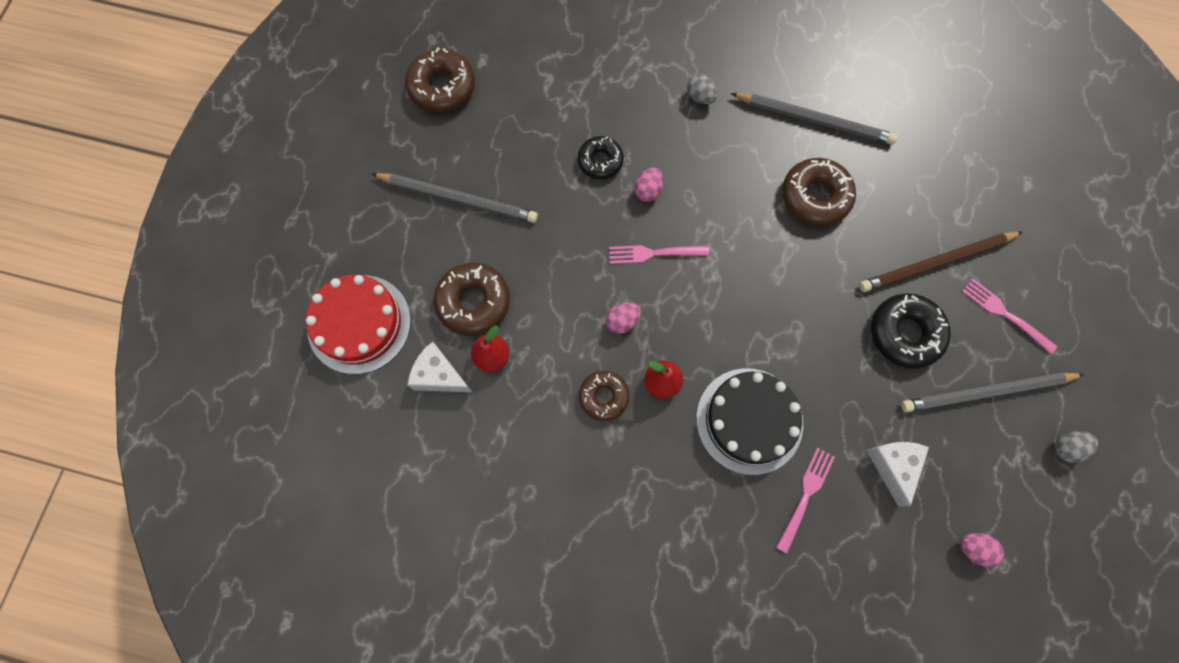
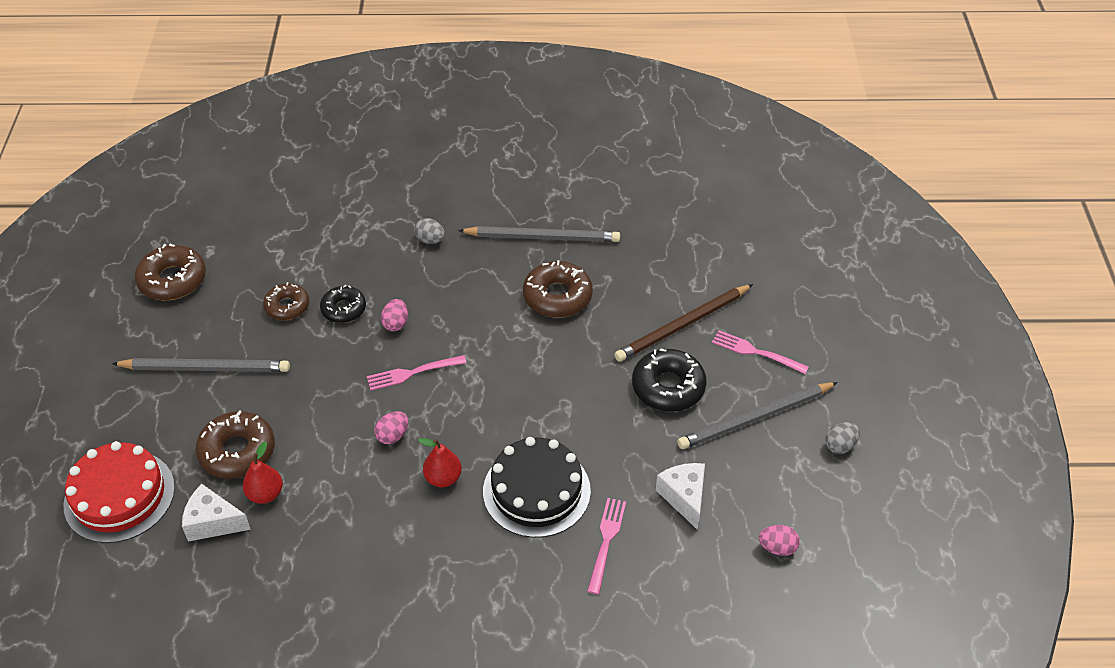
camera: 15 degrees left, 25 degrees down
brown donut [579,371,629,421] -> brown donut moved to [263,282,309,320]

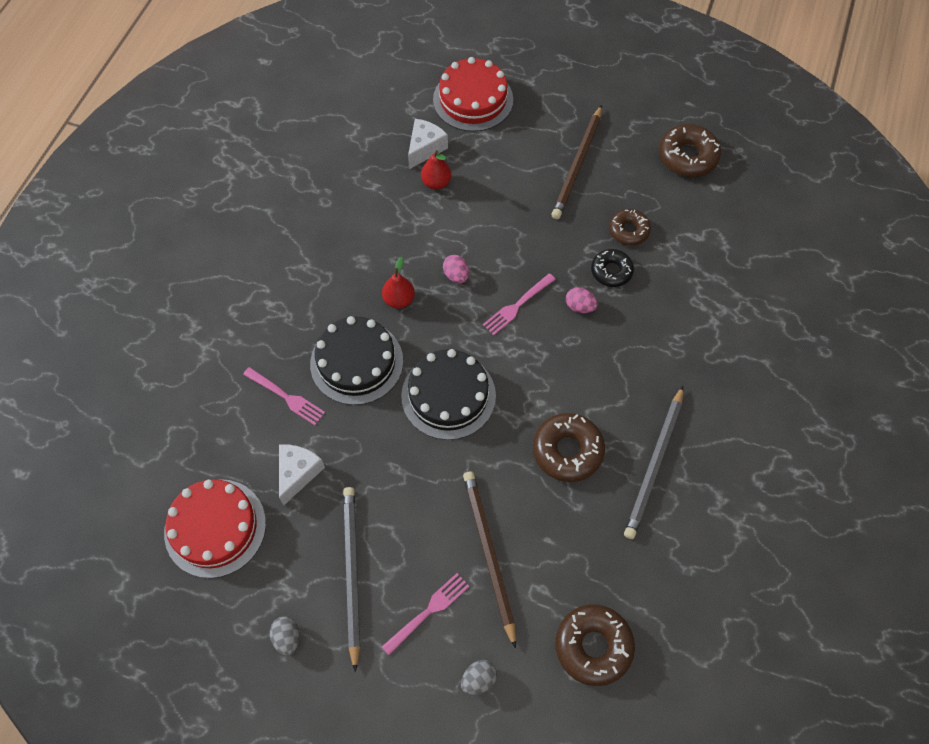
camera: 110 degrees right, 15 degrees up
grey pencil [112,358,290,372] -> brown pencil [551,105,602,219]
brown donut [196,410,275,479] -> brown donut moved to [555,604,635,686]
pink fork [367,355,466,391] -> pink fork turned 135 degrees counterclockwise [483,273,556,335]
grey egg [414,218,445,244] -> grey egg moved to [461,660,497,695]
black donut [632,348,707,411] -> none
white cheese [656,463,705,530] -> white cheese turned 75 degrees counterclockwise [279,445,325,505]
pink egg [759,525,800,556] -> red cake [164,479,266,578]
none -> black cake [401,349,496,440]

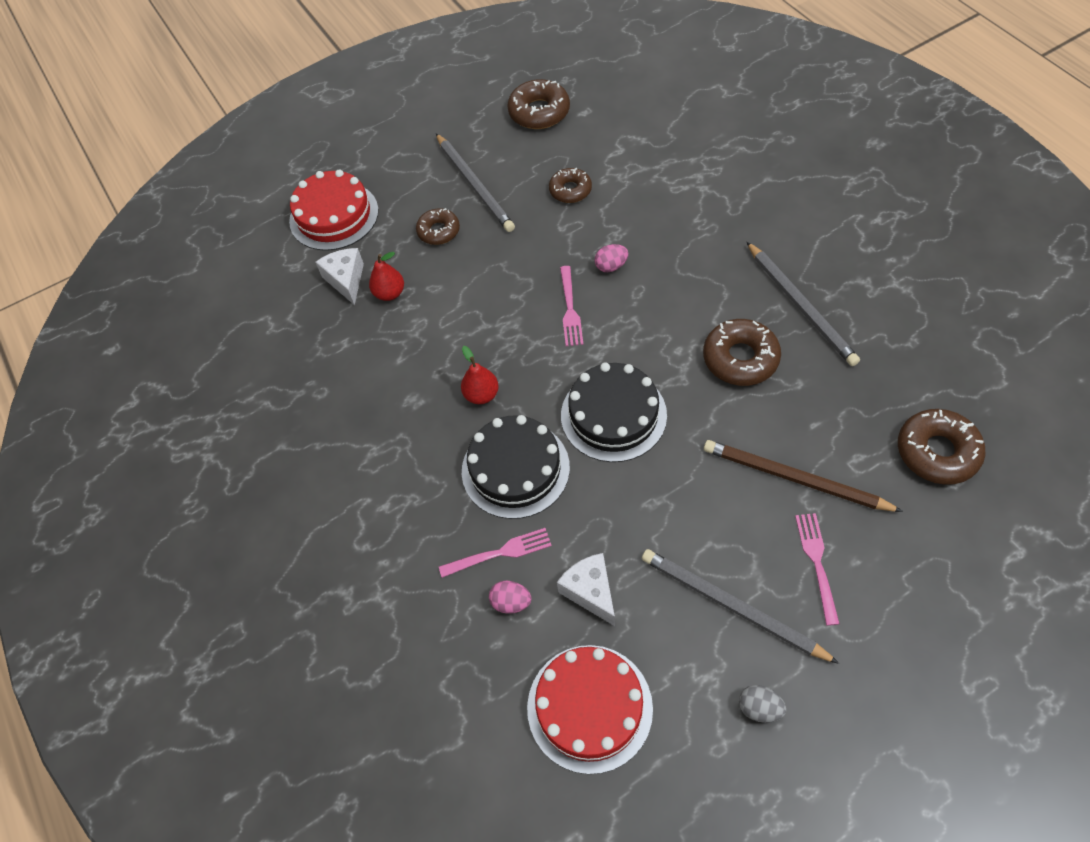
camera: 45 degrees left, 5 degrees down
pink egg [443,255,469,283] -> pink egg moved to [489,581,531,614]
grey egg [461,660,497,695] -> none
brown pencil [551,105,602,219] -> grey pencil [436,133,515,232]
black donut [591,249,634,287] -> none
none -> brown donut [416,208,460,245]

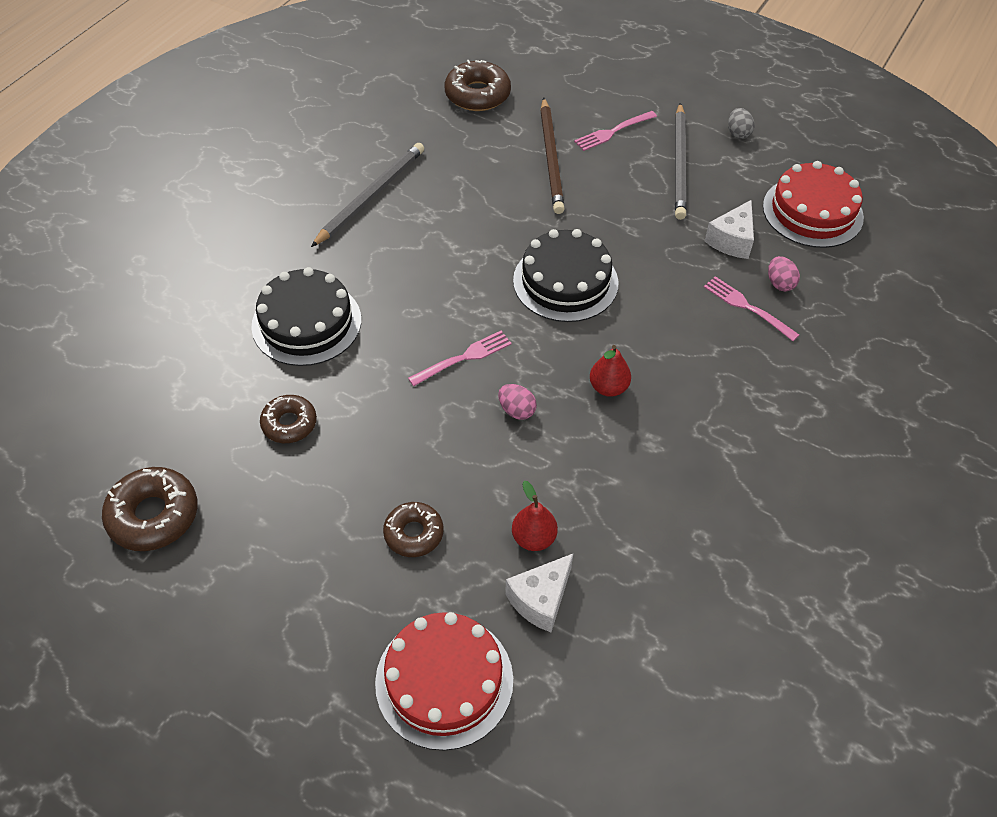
camera: 125 degrees left, 5 degrees down
grey pencil [436,133,515,232] -> none
black cake [462,415,570,519] -> black cake moved to [251,267,361,366]
pink egg [595,244,628,272] -> pink egg moved to [498,384,537,420]
brown donut [703,319,781,386] -> none

